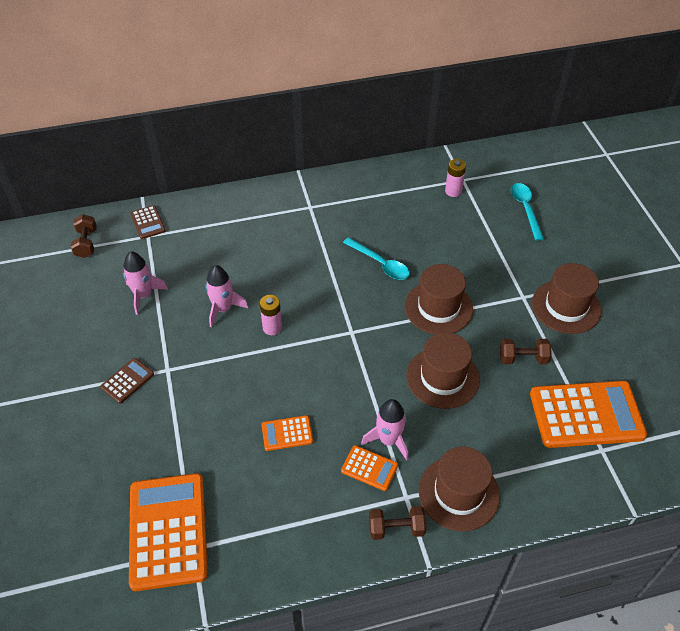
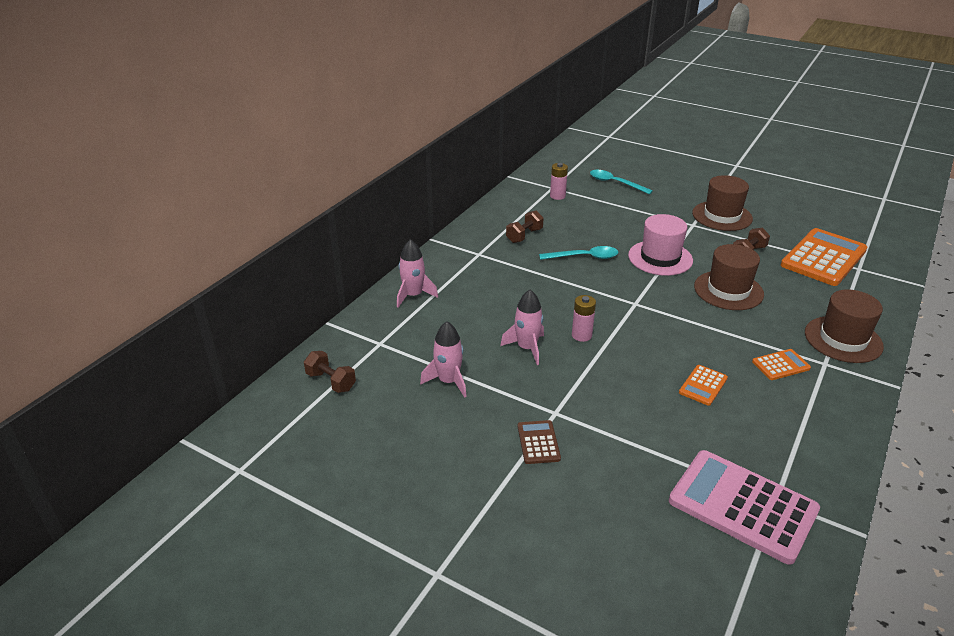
camera: 45 degrees left, 15 degrees down
orange calculator [129,473,208,591] -> pink calculator [669,450,820,565]
brown calculator [130,205,166,239] -> none
pink rocket [361,399,408,460] -> pink rocket moved to [397,239,438,308]
brown dumbbell [369,506,427,540] -> brown dumbbell moved to [506,211,544,243]
brown hat [405,264,473,334] -> pink hat [628,214,693,276]

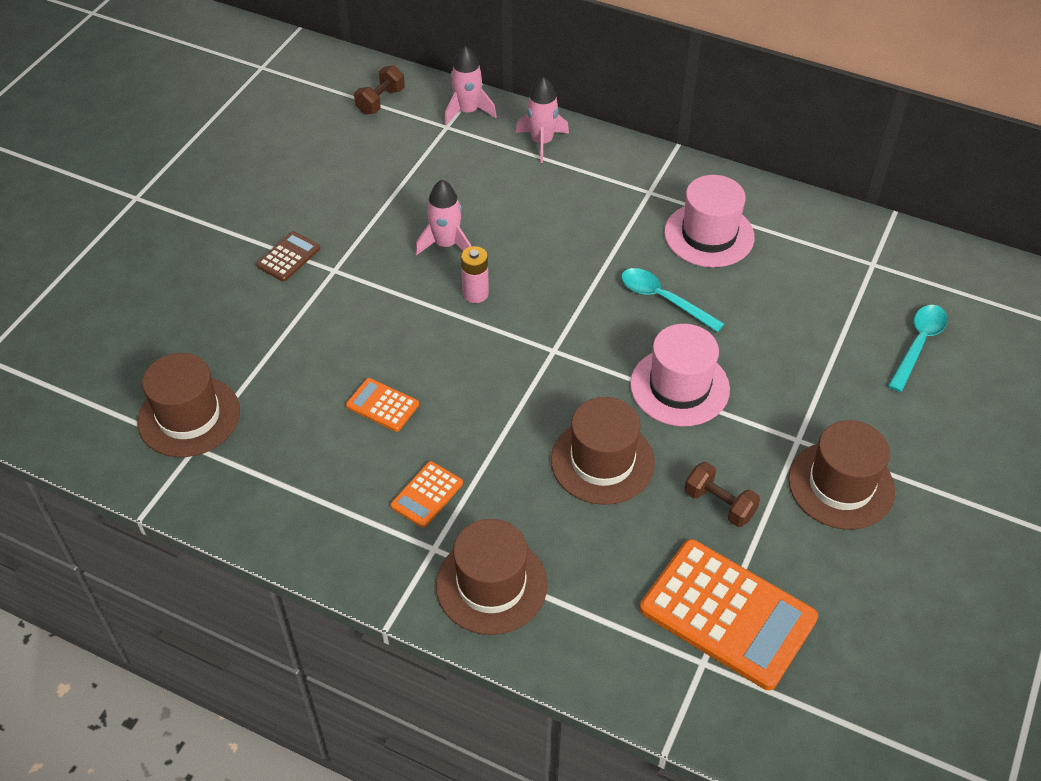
camera: 85 degrees right, 15 degrees up
pink rocket [420,321,467,398] -> pink rocket moved to [444,46,497,125]
brown dumbbell [506,211,544,243] -> pink hat [664,175,755,267]
brown calculator [518,420,561,464] -> brown calculator turned 45 degrees counterclockwise [256,231,320,282]
turquoise spoon [539,246,618,260] -> turquoise spoon turned 135 degrees clockwise [621,268,725,332]
pink battery [550,163,568,200] -> none
pink calculator [669,450,820,565] -> brown hat [137,353,240,457]
orange calculator [752,349,811,380] -> orange calculator turned 60 degrees clockwise [390,461,463,528]

